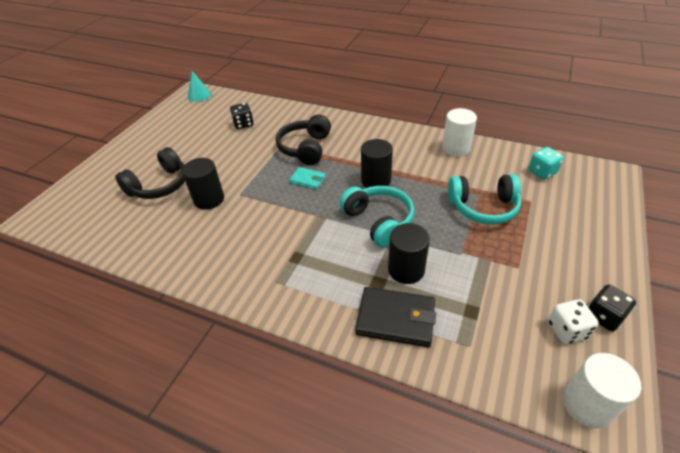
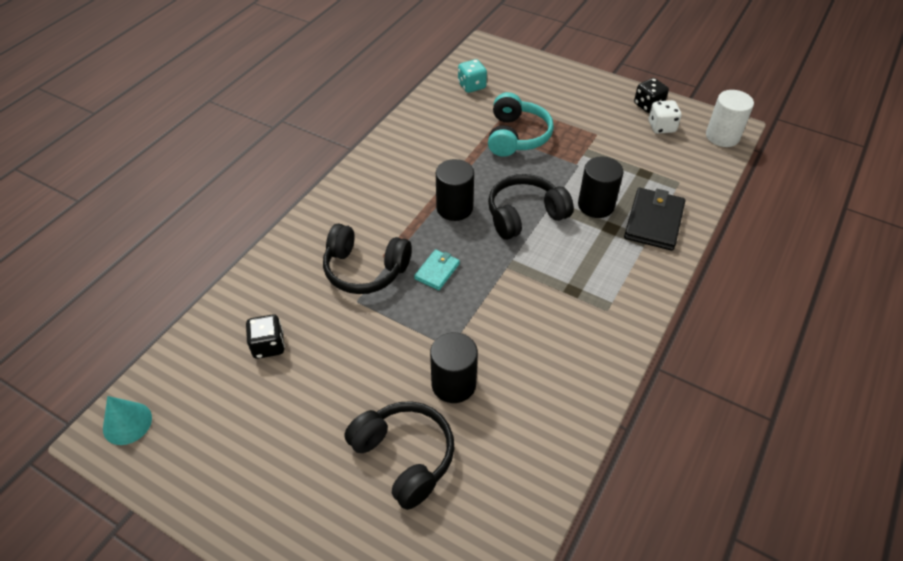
camera: 85 degrees left, 5 degrees up
turquoise headphones [339,186,414,248] -> black headphones [488,174,574,240]
white cylinder [442,108,477,156] -> none

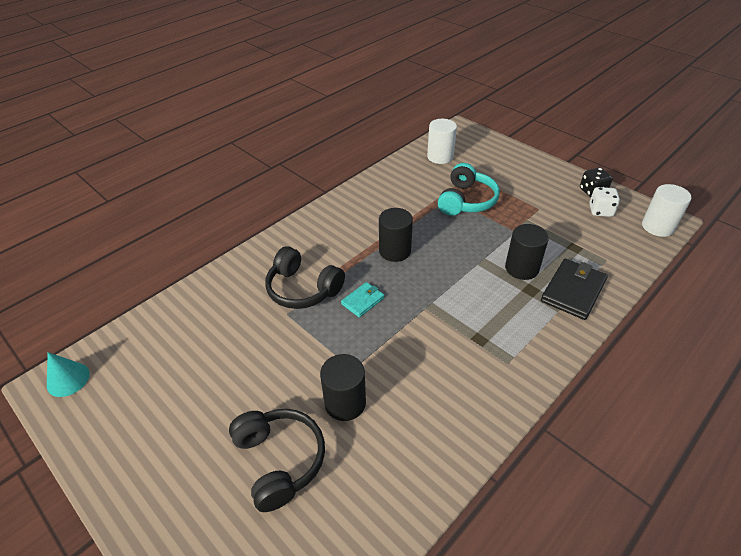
camera: 15 degrees right, 5 degrees down
black dice [246,314,285,359] -> none
turquoise dice [458,59,487,93] -> white cylinder [427,119,457,164]
black headphones [488,174,574,240] -> none

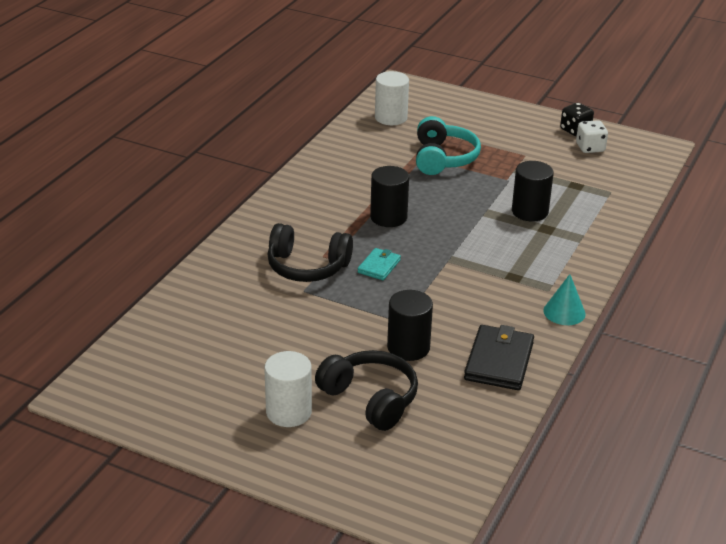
camera: 20 degrees left, 10 degrees down
turquoise cone [47,352,90,397] -> turquoise cone moved to [543,274,586,325]
black wallet [541,259,608,320] -> black wallet moved to [464,325,534,390]
white cylinder [642,184,692,237] -> white cylinder moved to [264,351,312,427]

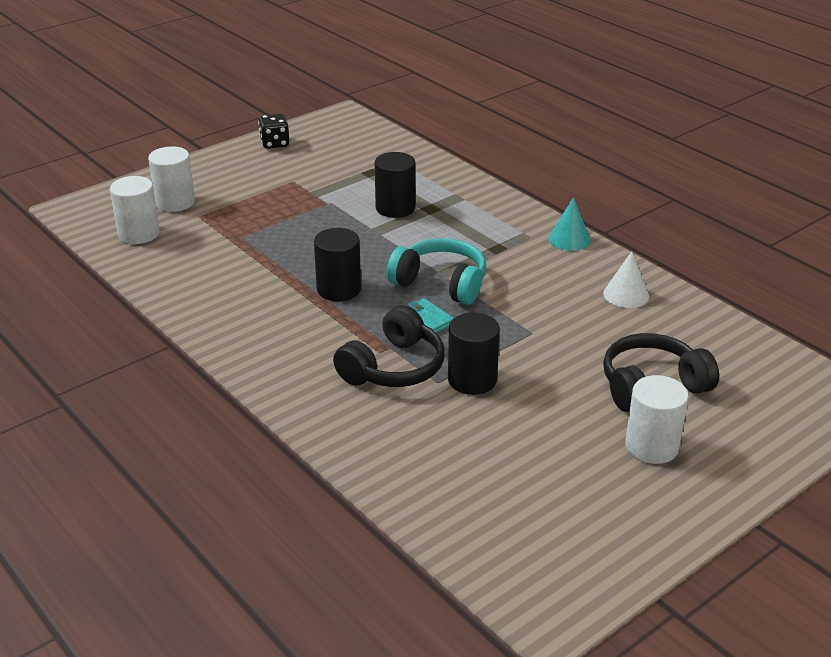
camera: 65 degrees left, 0 degrees up
black cylinder [387,290,433,361] -> black cylinder moved to [448,312,500,395]
turquoise headphones [416,116,481,175] -> turquoise headphones moved to [387,238,486,305]
black wallet [464,325,534,390] -> white cone [603,251,649,308]
white dice [576,120,608,153] -> none
none -> white cylinder [148,146,195,212]

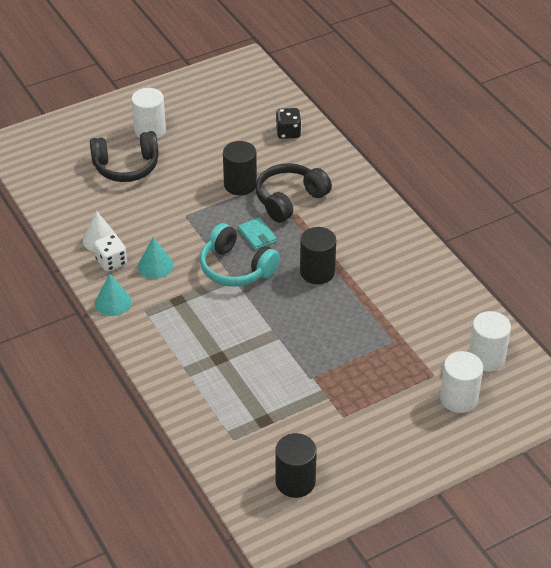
camera: 170 degrees left, 10 degrees up
black dice [258,114,289,149] -> black dice moved to [276,108,301,139]
black cylinder [375,152,415,218] -> black cylinder moved to [276,433,317,498]
none -> white dice [94,234,127,272]
none -> turquoise cone [138,237,173,279]

